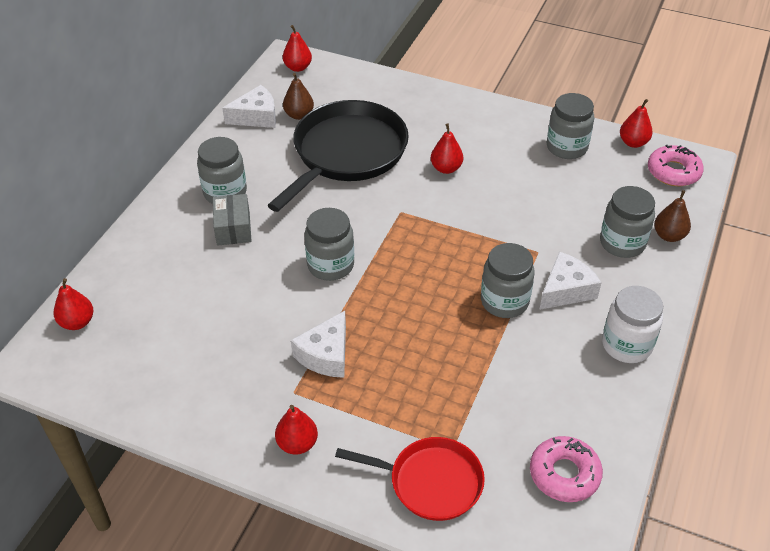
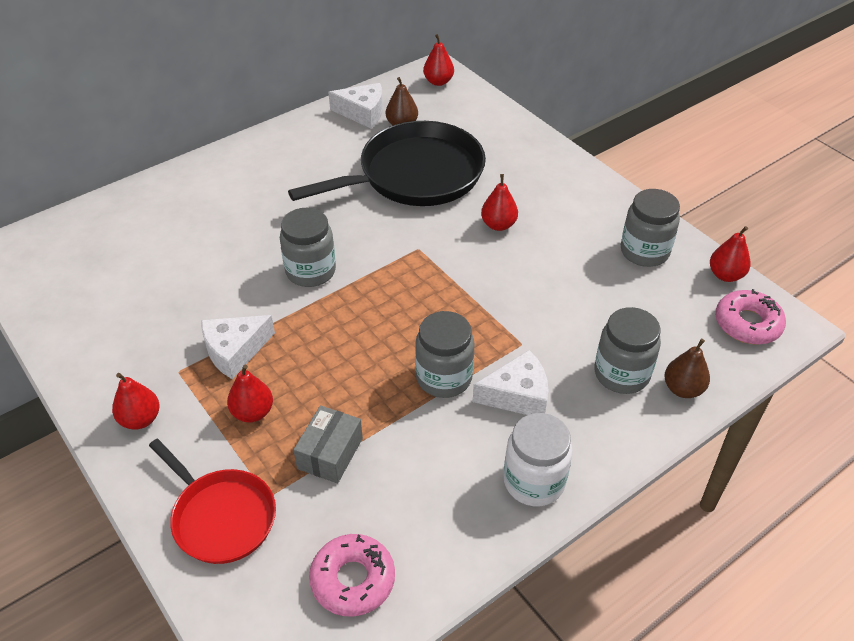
camera: 30 degrees right, 0 degrees up
red pear [54,278,93,330] -> red pear moved to [227,365,273,422]
grey jar [197,137,247,204] -> none
grey box [213,194,251,245] -> grey box moved to [293,405,363,483]

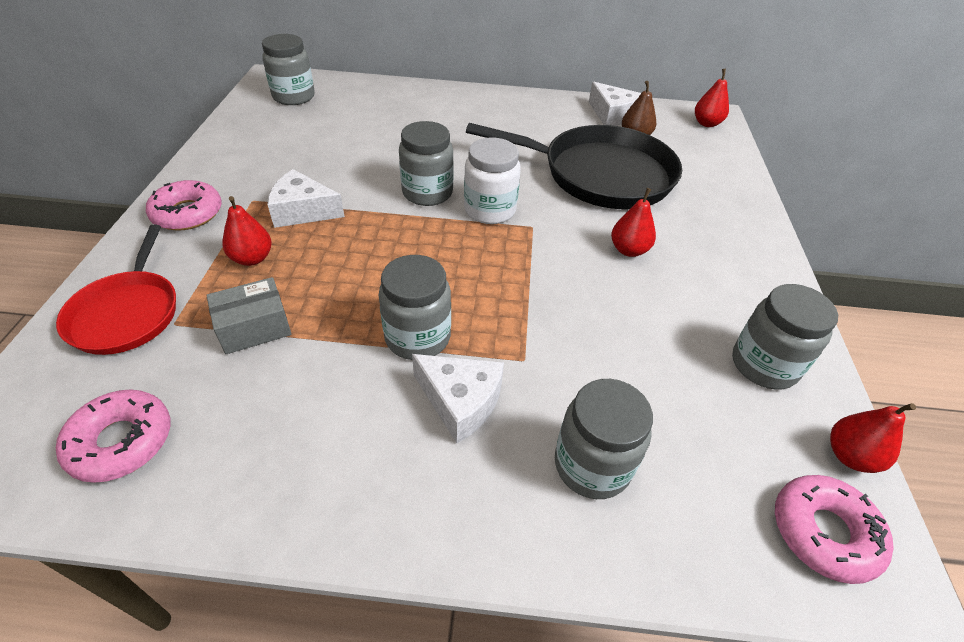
camera: 40 degrees right, 0 degrees up
red pear [112,373,159,430] -> pink donut [146,180,222,230]
white jar [504,413,573,506] -> white jar moved to [464,138,521,224]
brown pear [664,339,710,398] -> none
none -> grey jar [262,34,315,105]

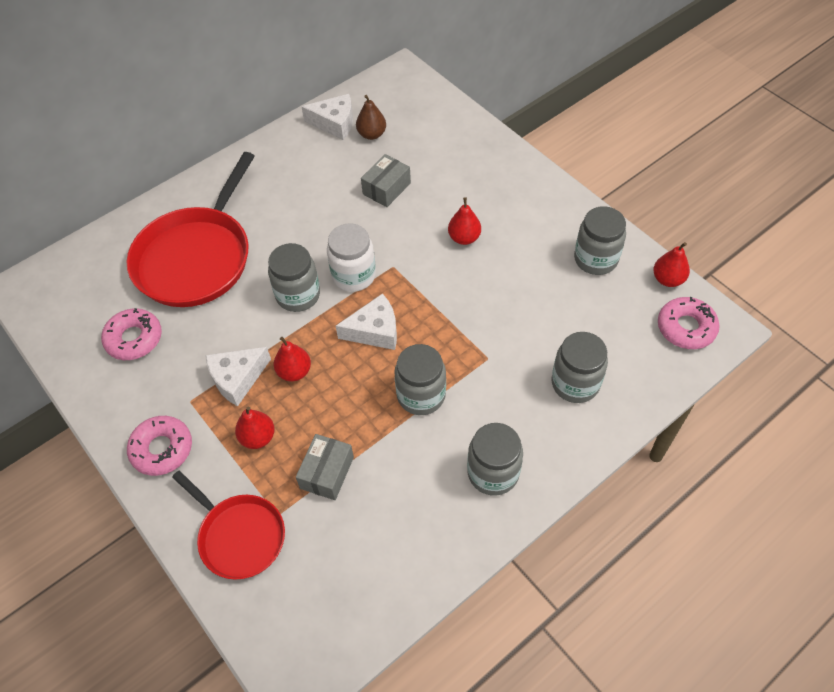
camera: 40 degrees left, 10 degrees up
pink donut [56,389,170,483] -> pink donut moved to [101,308,162,360]
grey jar [262,34,315,105] -> grey jar moved to [467,423,523,496]
white cheese [412,354,504,443] -> white cheese moved to [336,293,397,350]
black pan [466,123,682,209] -> grey box [361,154,411,207]
red pear [695,69,729,127] -> red pear moved to [274,337,311,381]
none -> red pan [126,152,255,307]

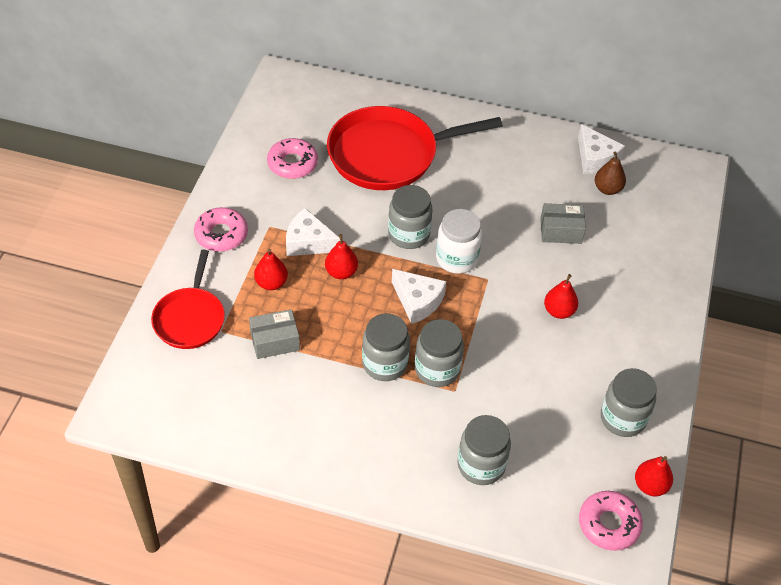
camera: 50 degrees right, 5 degrees down
grey jar [467,423,523,496] -> grey jar moved to [415,319,464,387]

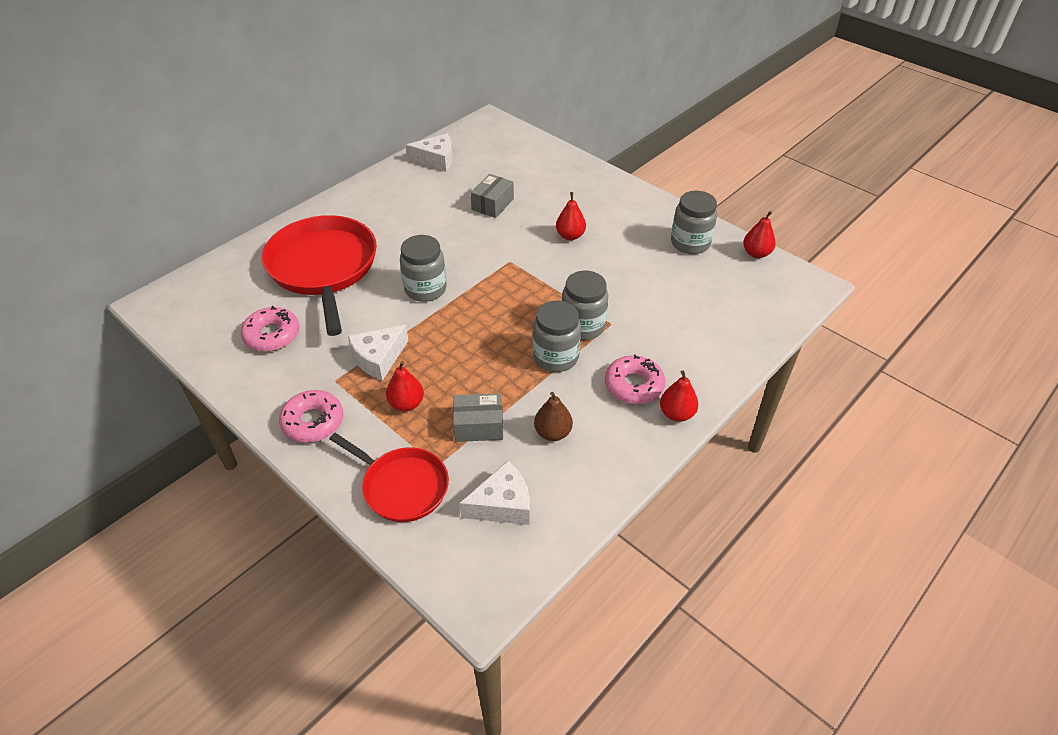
camera: 60 degrees left, 5 degrees down
grey box [249,309,300,359] -> grey box turned 75 degrees clockwise [453,393,503,442]
red pear [325,234,358,279] -> red pear moved to [660,370,698,422]
red pan [327,106,503,190] -> red pan turned 150 degrees clockwise [262,215,377,336]
white cheese [392,269,446,324] -> white cheese moved to [459,461,530,525]
white jar [436,209,482,274] -> none
grey jar [458,415,511,485] -> none
pink donut [579,491,643,551] -> pink donut moved to [605,354,665,404]
brown pear [595,151,626,195] -> brown pear moved to [534,392,573,441]

